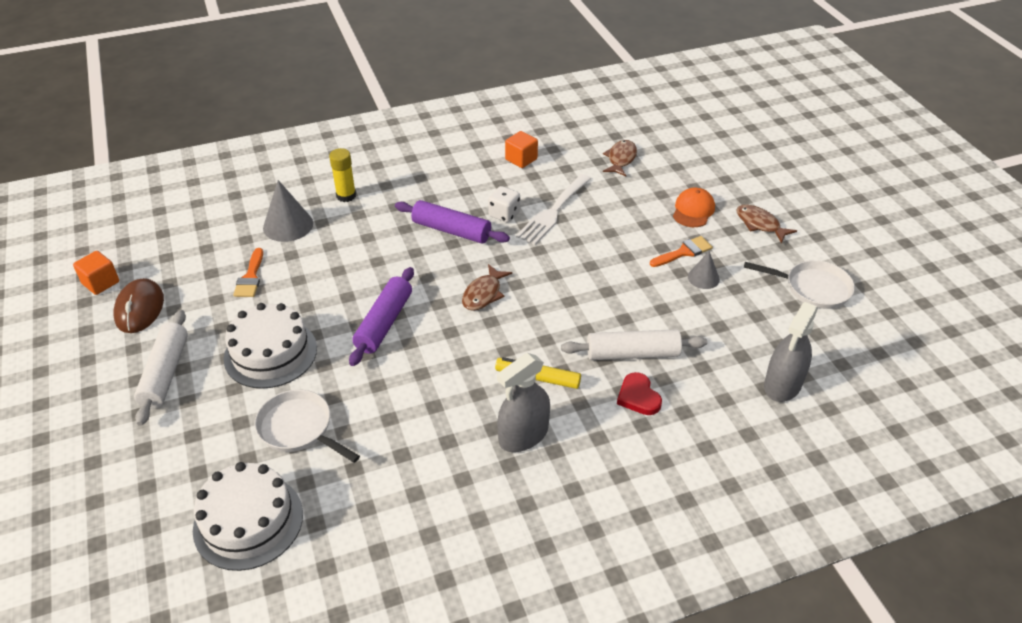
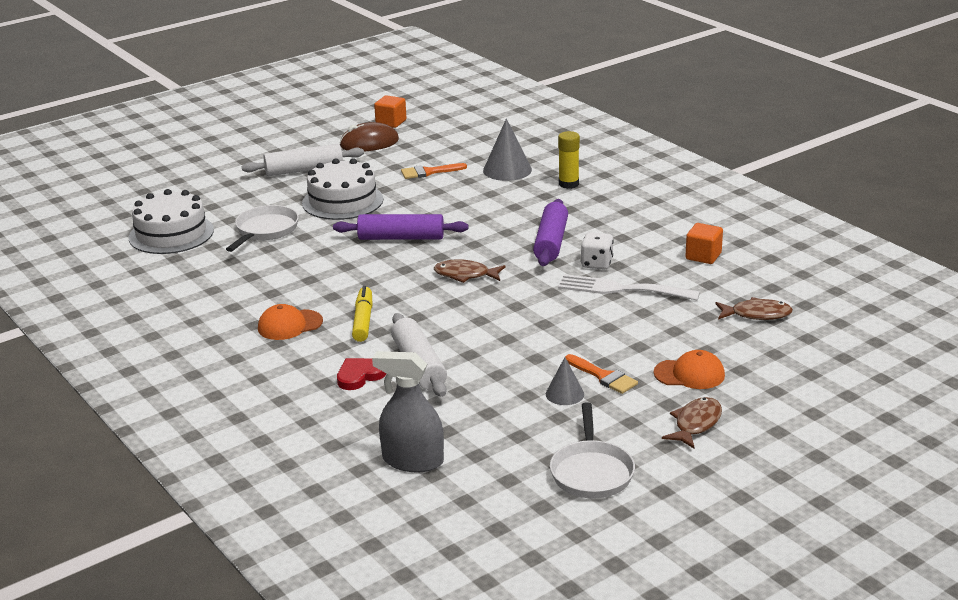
camera: 75 degrees right, 15 degrees down
grey spray bottle [497,353,550,452] -> orange cap [258,304,323,340]

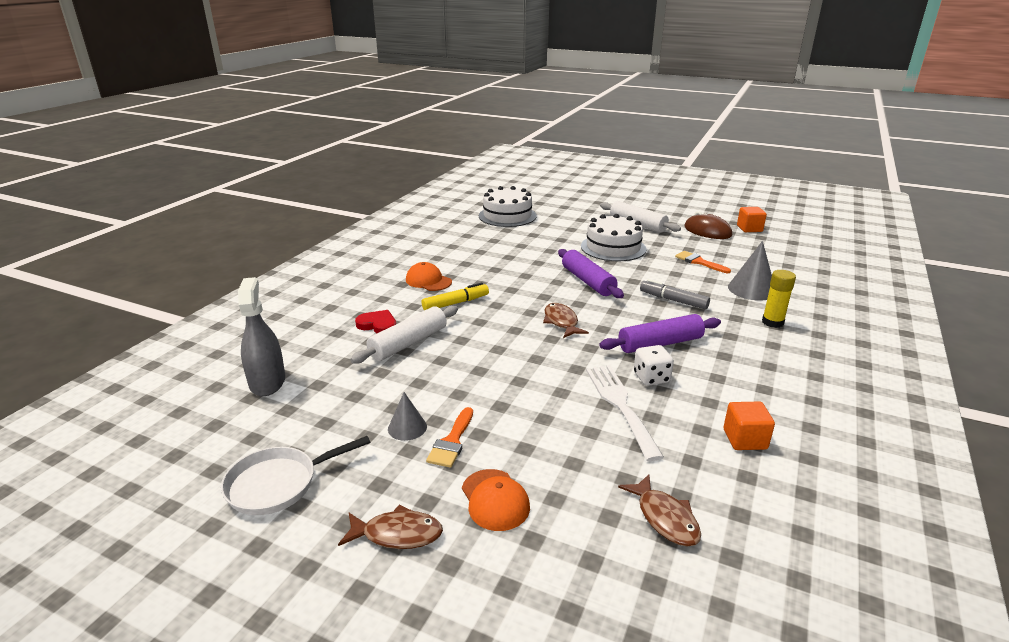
camera: 60 degrees right, 0 degrees up
white pan [226,205,299,252] -> none
none -> grey marker [640,279,710,309]

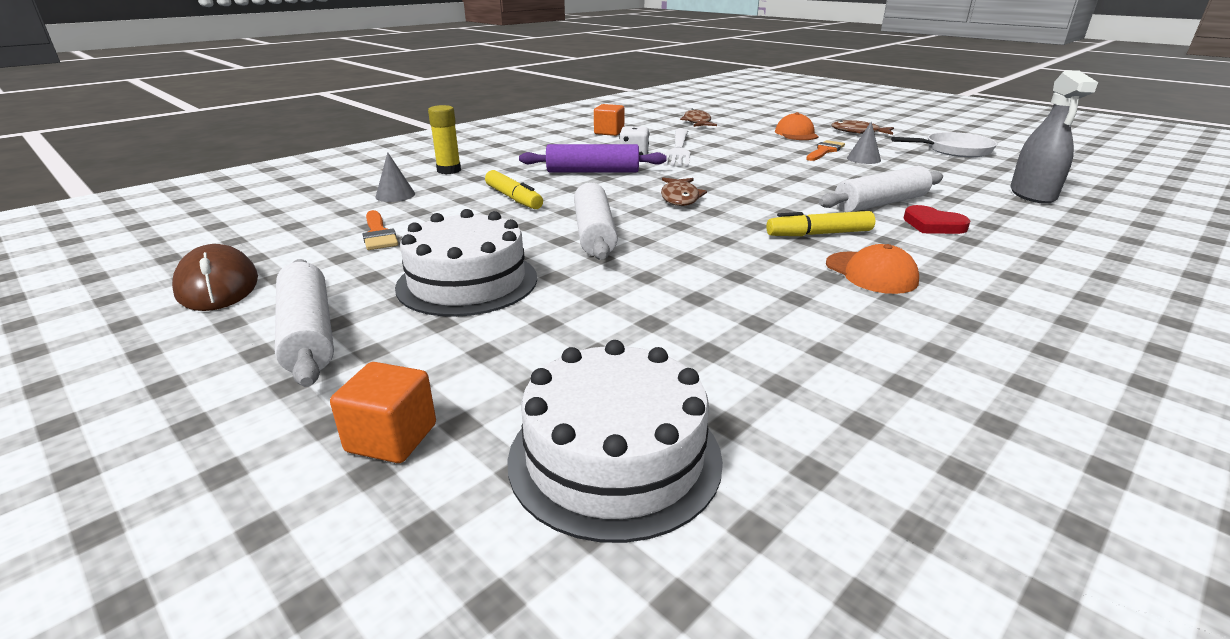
camera: 160 degrees left, 0 degrees up
purple rolling pin [558,249,624,298] -> white rolling pin [574,182,618,260]
grey marker [640,279,710,309] -> yellow marker [485,170,543,209]
grey cone [728,241,772,301] -> grey cone [376,152,415,202], size x0.60
orange cube [737,207,767,232] -> orange cube moved to [330,362,436,463]

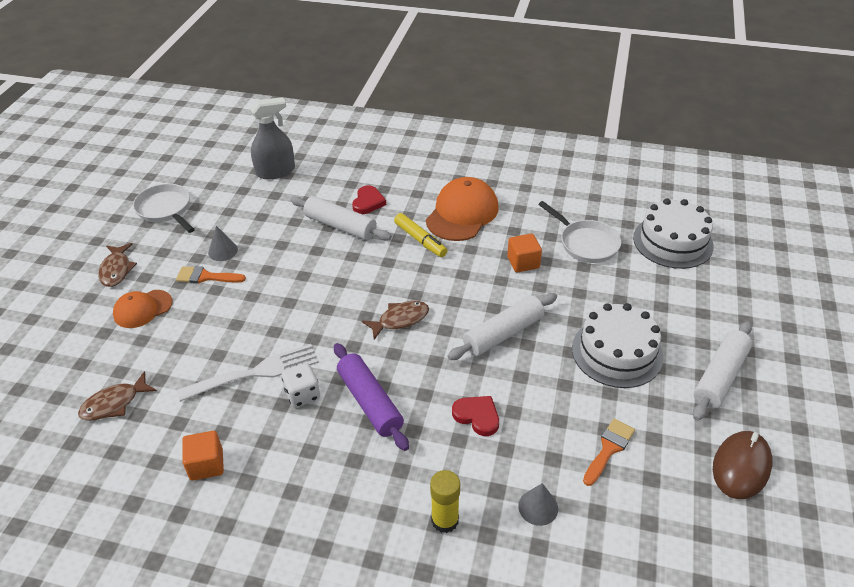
camera: 120 degrees left, 15 degrees up
orange cube [330,362,436,463] -> orange cube moved to [507,234,542,273]
yellow marker [485,170,543,209] -> red heart [452,396,499,436]
orange cap [826,244,919,294] -> orange cap [426,177,498,241], size x1.67
none -> white pan [538,201,621,263]

